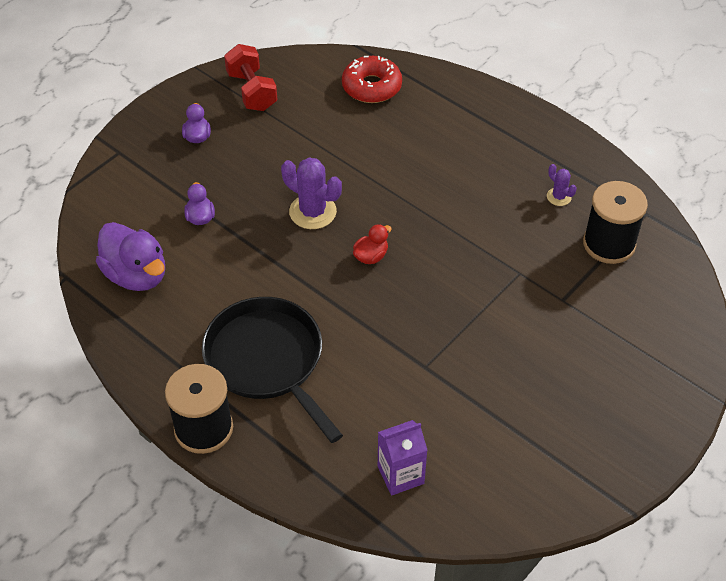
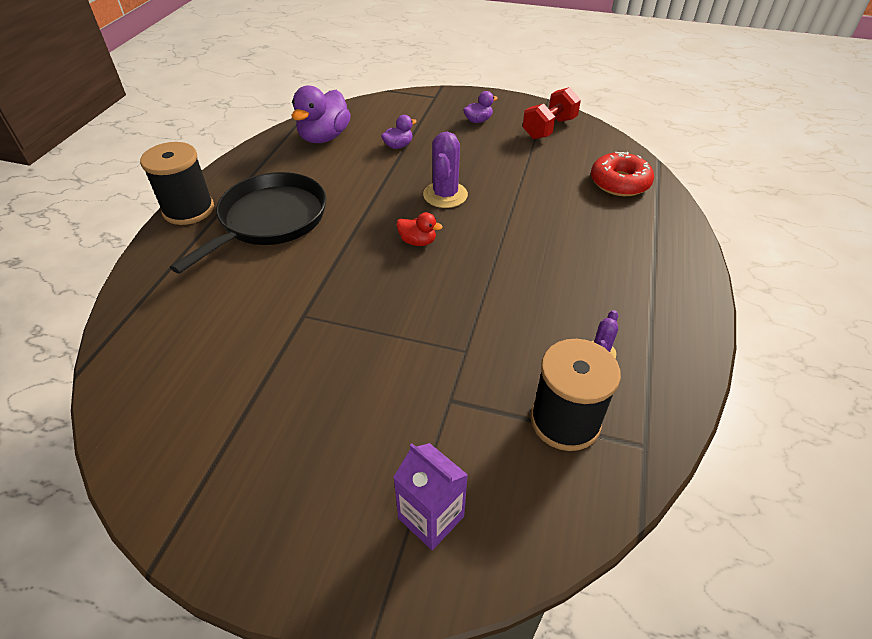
camera: 65 degrees right, 5 degrees down
purple carton [378,420,427,496] -> purple carton moved to [393,443,468,550]

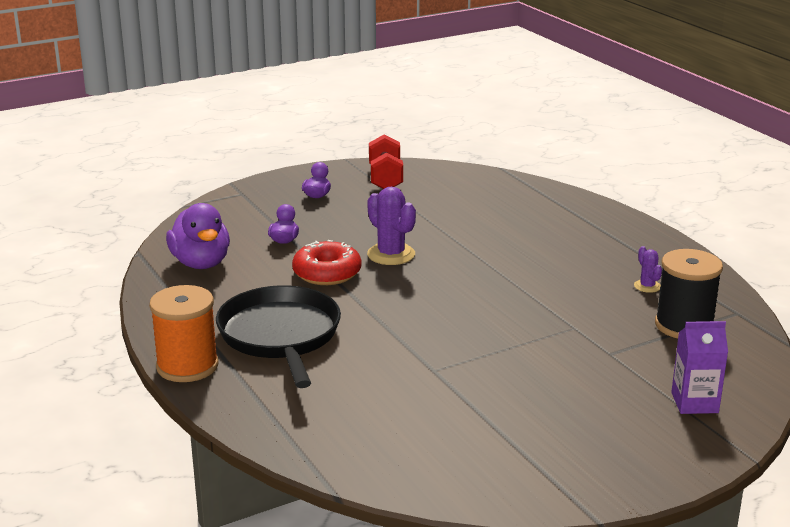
camera: 45 degrees left, 20 degrees down
black spool [140,142,214,225] -> orange spool [149,285,219,382]
red duck [396,212,443,246] -> none
red donut [591,152,654,196] -> red donut moved to [292,240,361,285]

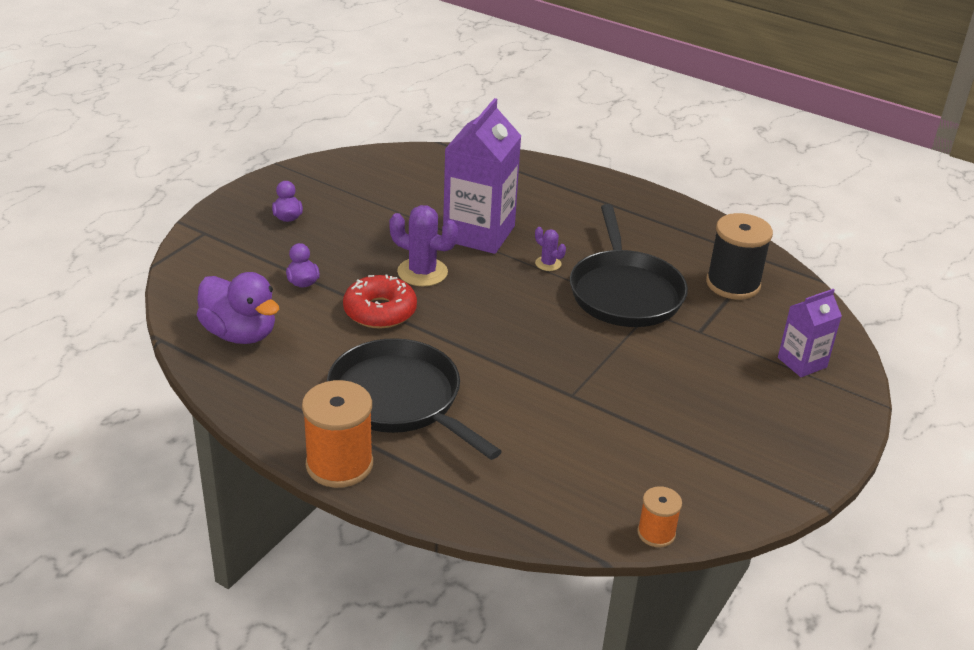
camera: 30 degrees left, 10 degrees up
red dumbbell [369,134,403,189] -> none
purple cactus [634,246,662,293] -> purple cactus moved to [535,227,566,271]
none -> purple carton [443,98,521,254]
none -> black pan [570,204,688,327]
none -> orange spool [637,486,682,547]

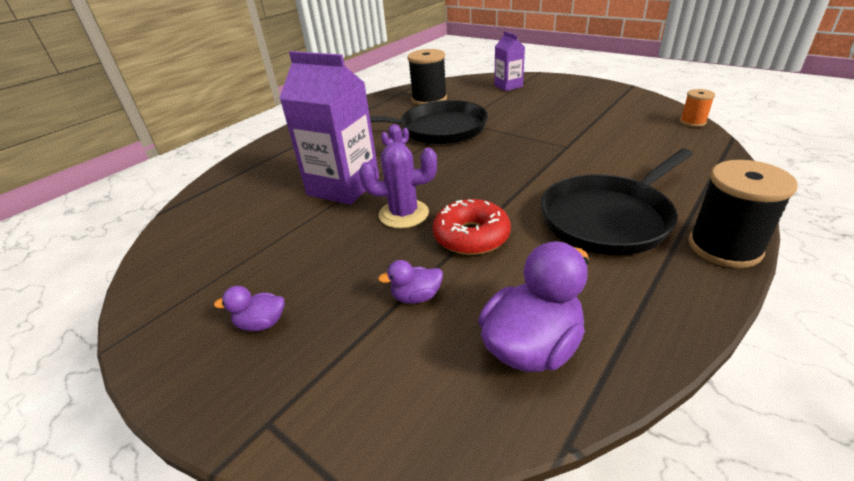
camera: 80 degrees left, 0 degrees up
orange spool [302,380,373,488] -> black spool [688,160,798,268]
purple cactus [389,205,458,286] -> purple cactus turned 60 degrees clockwise [359,142,437,228]

